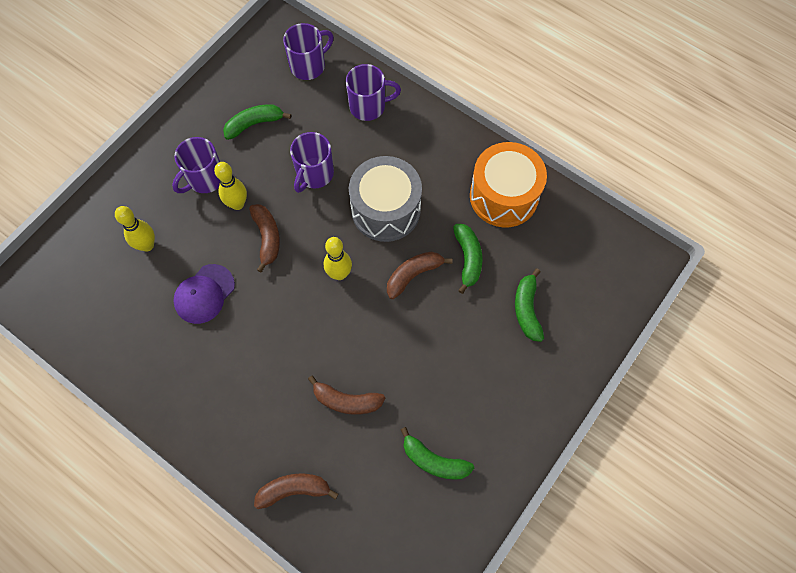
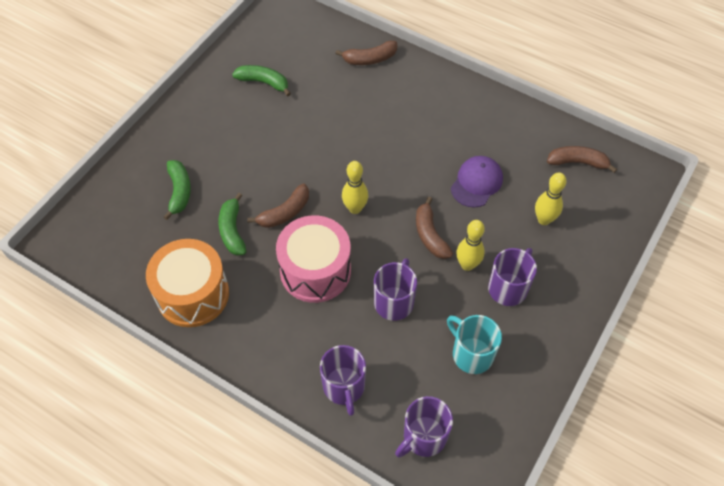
camera: 175 degrees right, 10 degrees down
green banana [223,104,291,140] -> turquoise mug [447,315,502,374]
brown banana [308,375,385,415] -> brown banana moved to [547,146,617,173]
purple mug [346,64,401,121] -> purple mug turned 90 degrees counterclockwise [320,345,366,416]
grey drum [349,156,422,242] -> pink drum [276,215,351,303]

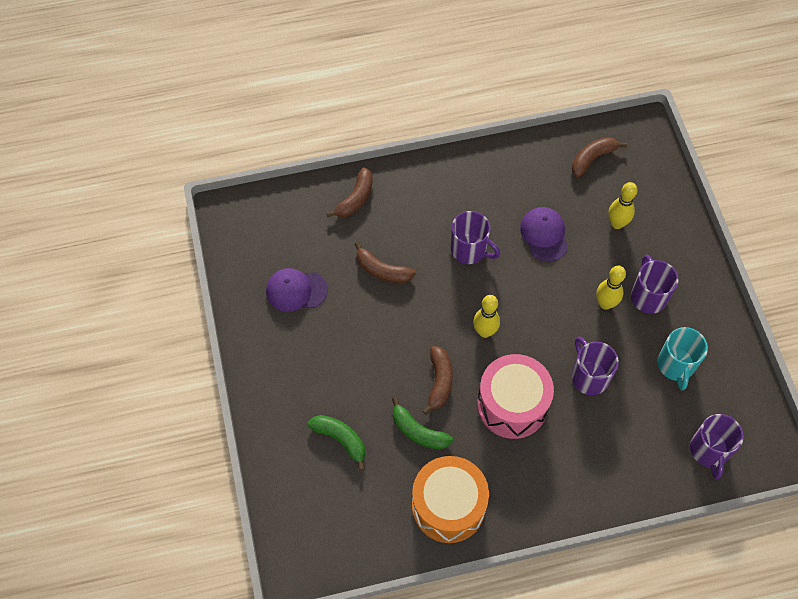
camera: 45 degrees left, 5 degrees up
green banana [232,65,291,96] -> purple cap [266,268,328,312]
purple mug [320,345,366,416] -> purple mug moved to [451,211,500,264]
brown banana [416,197,453,259] -> brown banana moved to [355,242,416,283]
turquoise mug [447,315,502,374] -> turquoise mug turned 90 degrees counterclockwise [658,327,708,390]

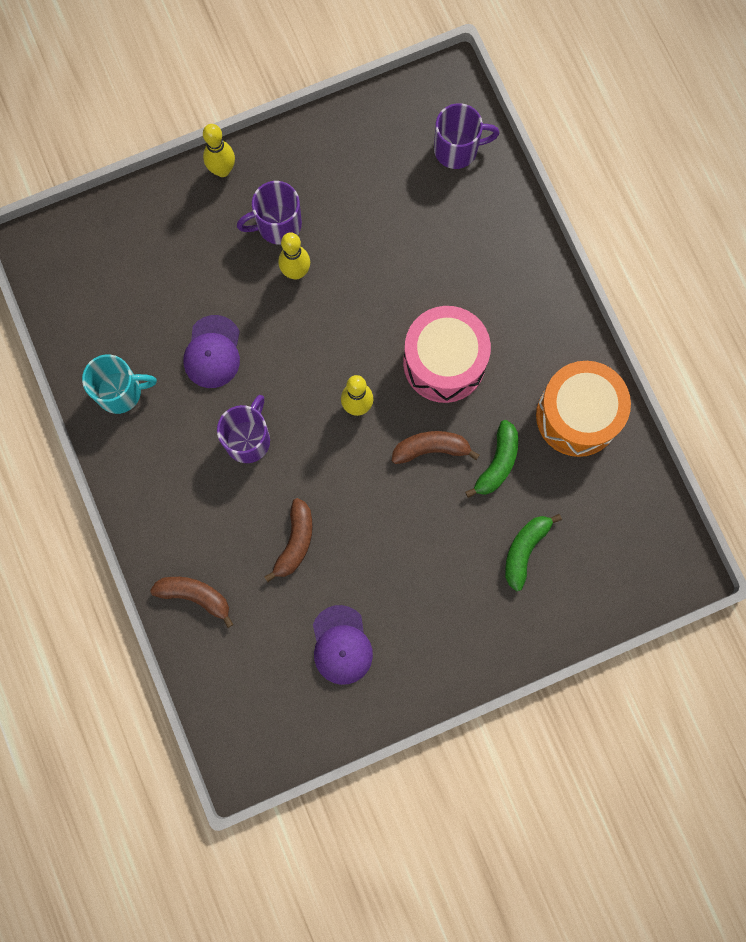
camera: 100 degrees left, 15 degrees up
purple cap [520,207,568,262] -> purple cap turned 60 degrees counterclockwise [184,315,240,388]
brown banana [572,137,627,177] -> none
purple mug [572,337,619,395] -> none
yellow bowling pin [608,182,637,229] -> yellow bowling pin moved to [203,124,235,177]
turquoise mug [658,327,708,390] -> turquoise mug moved to [82,354,157,414]

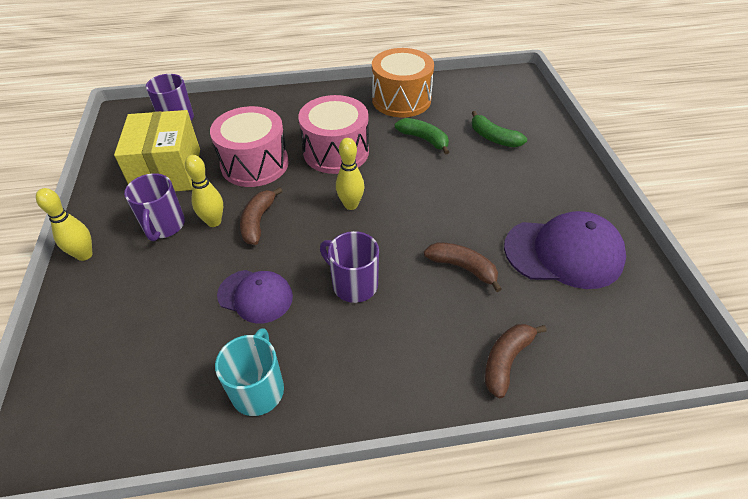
camera: 75 degrees left, 30 degrees down
purple cap [313,605,373,685] -> purple cap [504,211,626,289], size x1.61
brown banana [392,431,479,464] -> brown banana moved to [240,187,282,245]
none -> yellow box [114,110,200,191]
none -> pink drum [210,106,289,187]

